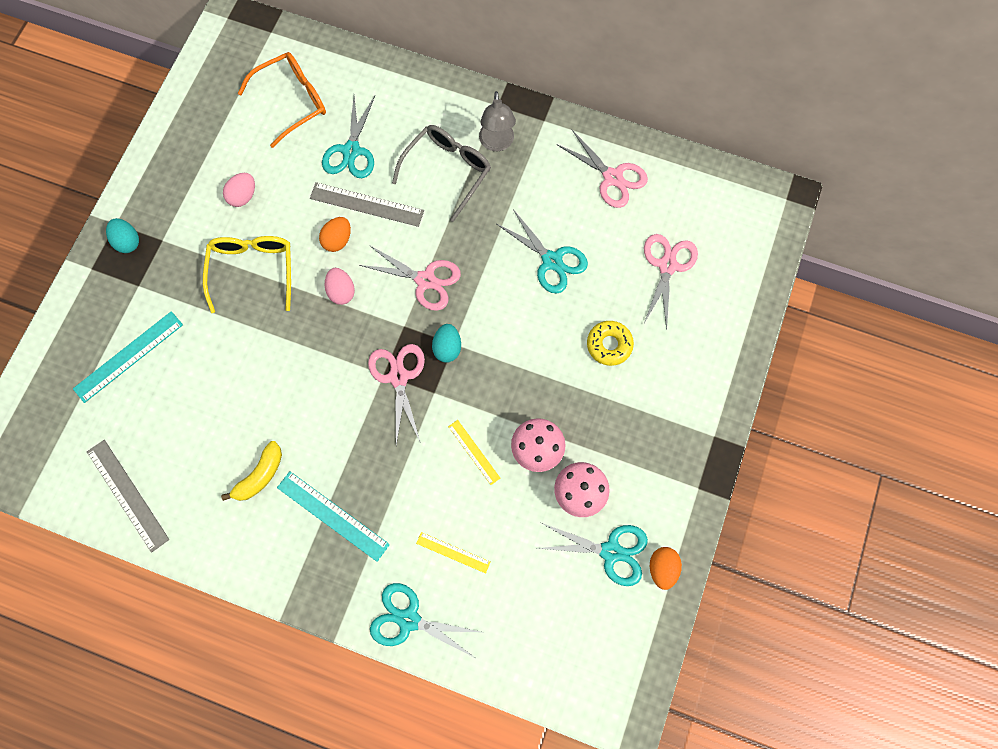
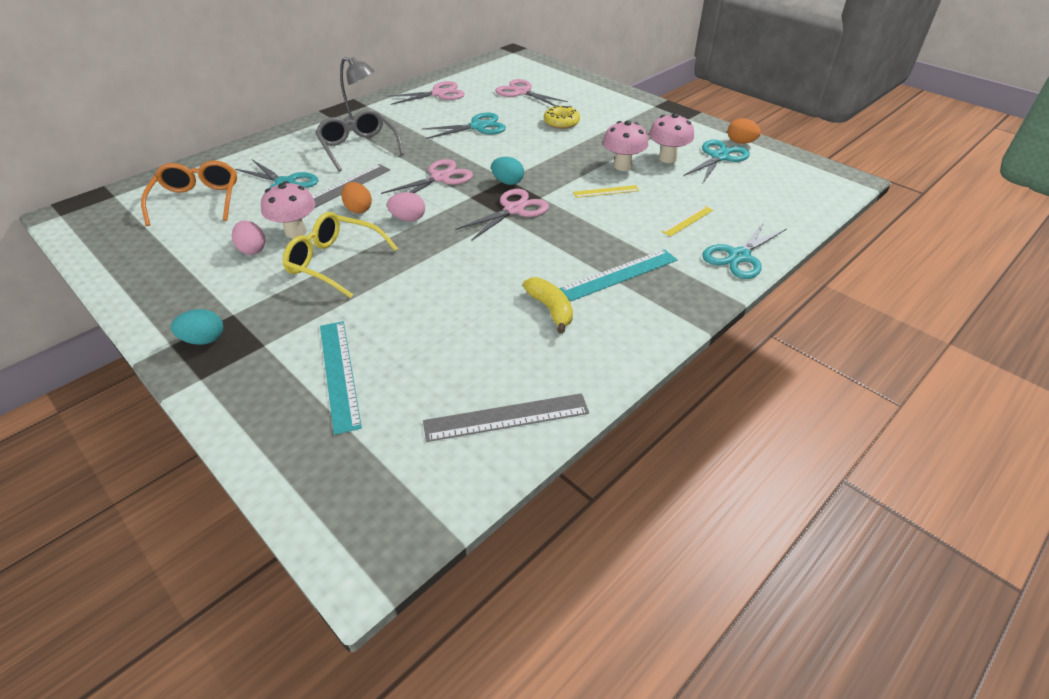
camera: 65 degrees left, 30 degrees down
pink scissors [368,344,425,445] -> pink scissors turned 120 degrees clockwise [455,189,549,241]
none -> pink mushroom [261,181,315,238]

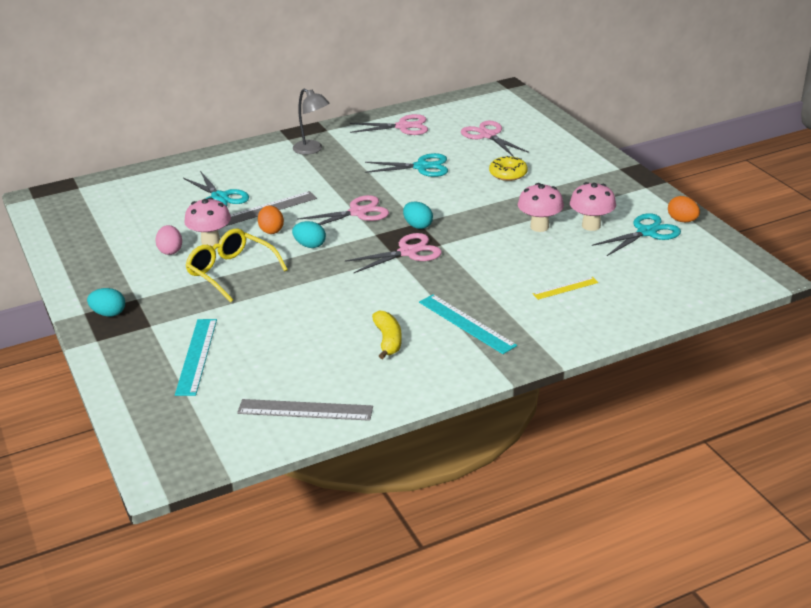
camera: 20 degrees right, 10 degrees down
orange glasses [141,160,237,226] -> none
grey glasses [315,109,404,172] -> none
pink egg [387,192,425,222] -> turquoise egg [292,221,326,248]
turquoise ruler [559,249,677,301] -> turquoise ruler turned 60 degrees clockwise [419,294,517,354]
yellow ruler [573,185,639,198] -> none
turquoise scissors [702,221,787,279] -> none

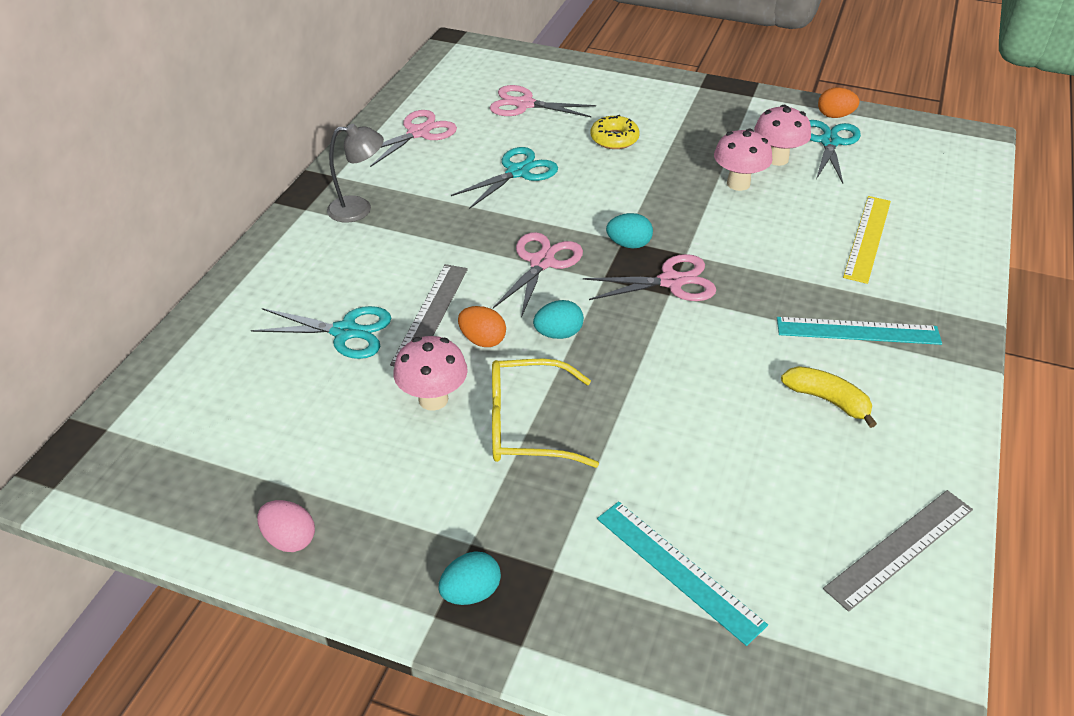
camera: 45 degrees left, 10 degrees up
pink egg [155,225,182,255] -> pink egg moved to [257,500,315,552]
pink scissors [345,233,442,273] -> pink scissors turned 60 degrees clockwise [583,254,716,301]
yellow ruler [533,277,598,300] -> yellow ruler [843,196,891,284], size x1.69

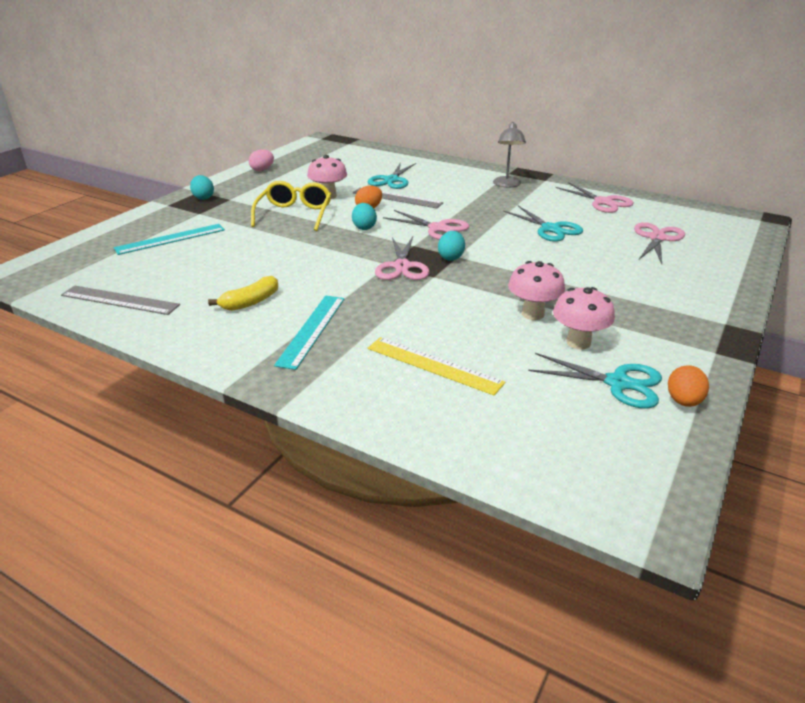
camera: 100 degrees right, 10 degrees down
yellow donut [590,115,640,149] -> none
grey ruler [823,490,973,612] -> grey ruler turned 45 degrees counterclockwise [61,286,180,315]

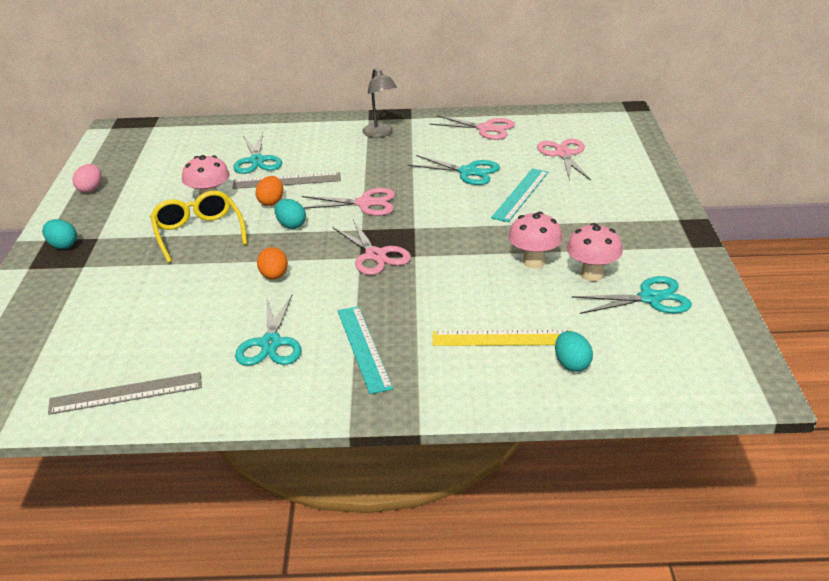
camera: 30 degrees left, 0 degrees up
turquoise ruler [114,224,225,255] -> turquoise ruler moved to [491,168,548,222]
yellow banana [208,276,278,311] -> turquoise scissors [235,295,302,366]
turquoise egg [438,231,465,261] -> turquoise egg moved to [555,331,593,372]
orange egg [668,365,709,407] -> orange egg moved to [257,247,288,280]

